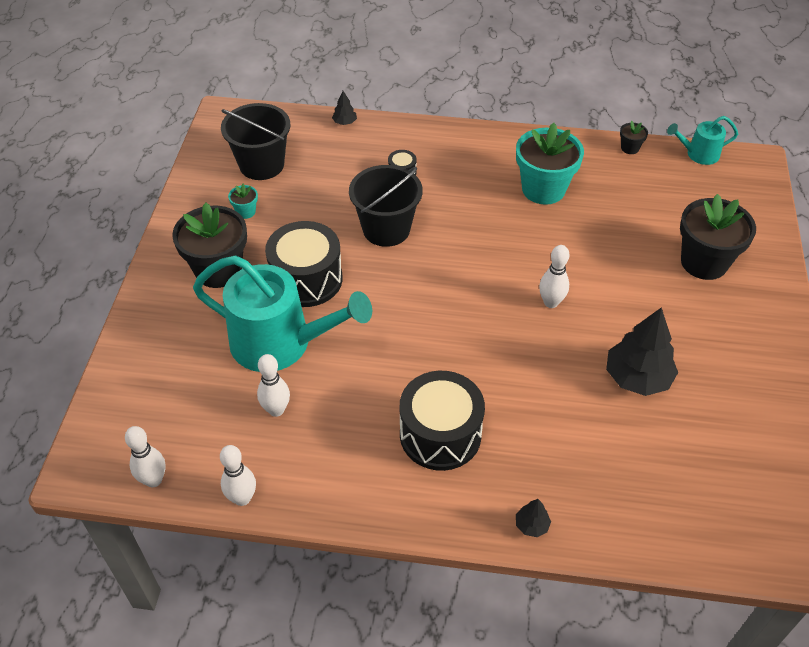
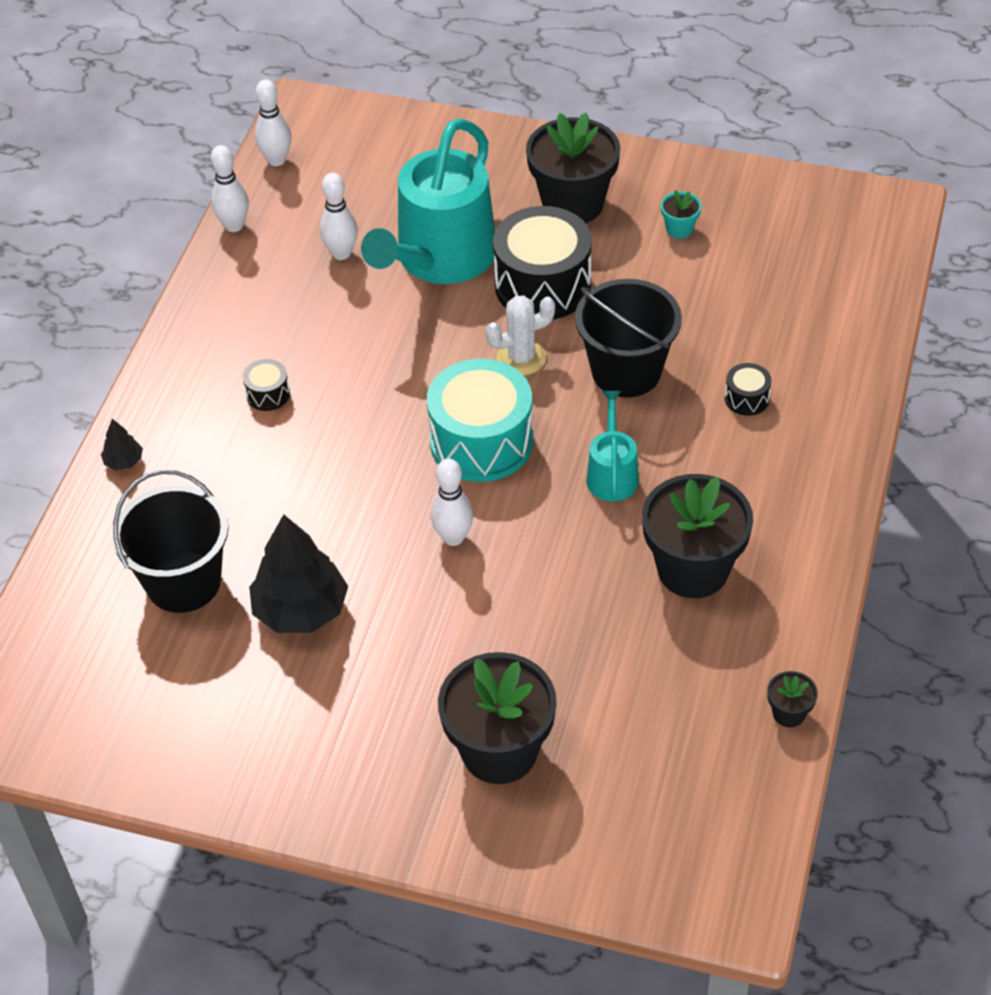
camera: 100 degrees right, 0 degrees up
black bucket [221,103,290,180] -> black bucket moved to [112,470,229,613]
black tree [332,91,357,125] -> none
black drum [400,371,485,471] -> black drum [243,359,290,411], size x0.44
turquoise flower pot [516,123,584,205] -> black flower pot [642,474,753,598]
turquoise watering can [667,116,738,165] -> turquoise watering can moved to [586,391,639,501]
none -> turquoise drum [427,359,533,482]
none -> white cactus [486,296,555,375]

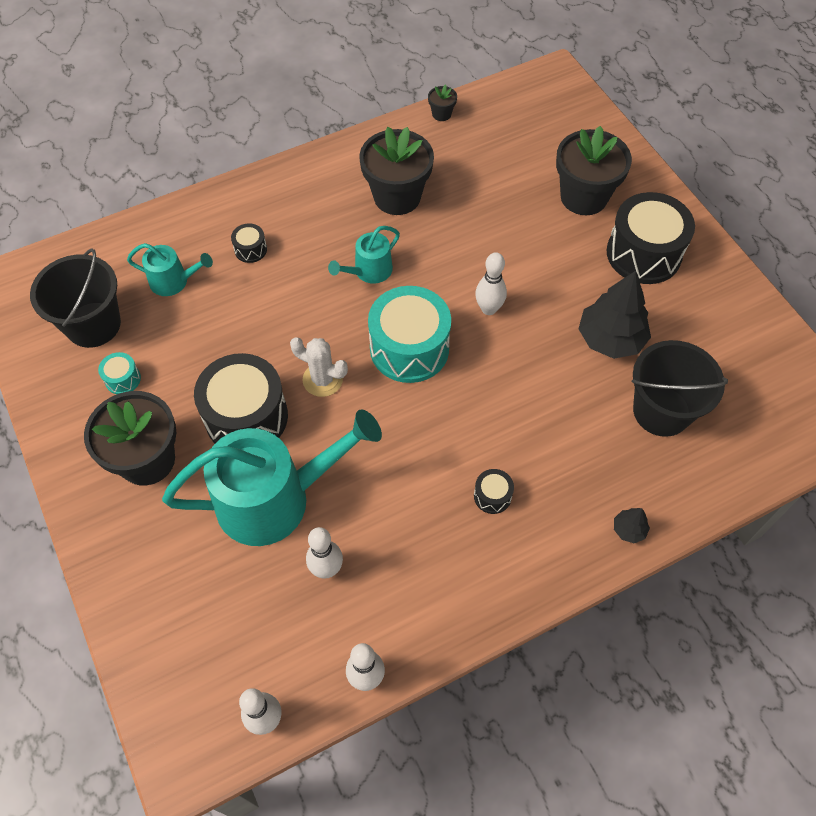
camera: 135 degrees left, 10 degrees up
black bucket [575,279,682,397] -> black bucket moved to [30,248,121,348]
turquoise flower pot [661,190,702,239] -> turquoise drum [98,352,141,394]
none -> turquoise watering can [127,243,213,296]
none -> black drum [607,192,695,284]

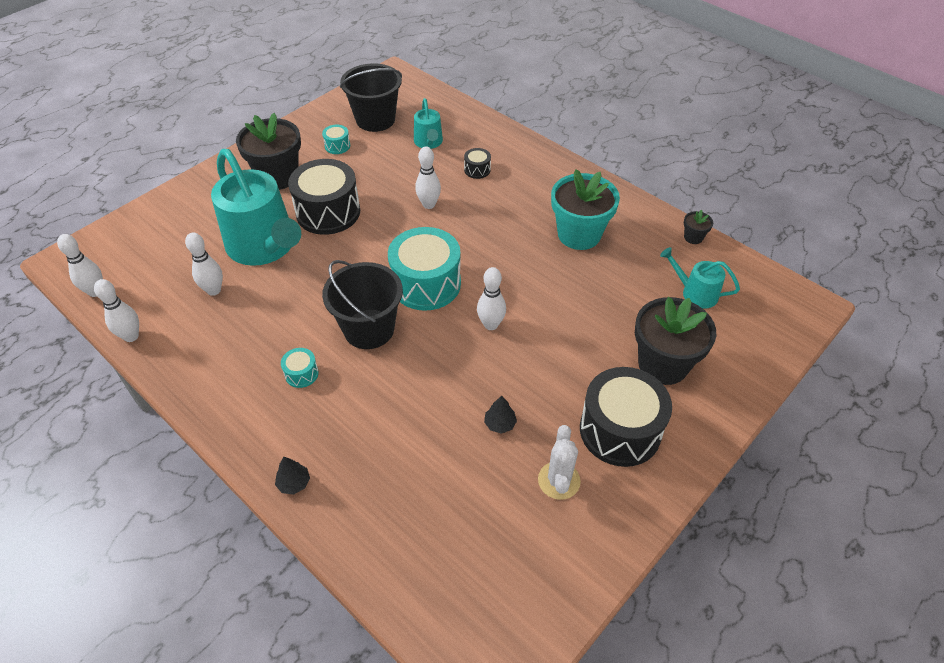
camera: 70 degrees right, 10 degrees down
white cactus [290,337,348,397] -> white cactus moved to [538,425,581,500]
turquoise watering can [328,226,400,284] -> turquoise watering can moved to [660,247,740,309]
black flower pot [359,127,434,215] -> turquoise flower pot [551,169,620,250]
black drum [474,469,514,514] -> turquoise drum [281,348,319,388]
black tree [578,271,651,359] -> black tree [484,396,517,434], size x0.45
black bucket [632,340,728,437] -> black bucket moved to [322,260,403,349]
none -> white bowling pin [415,147,441,209]

